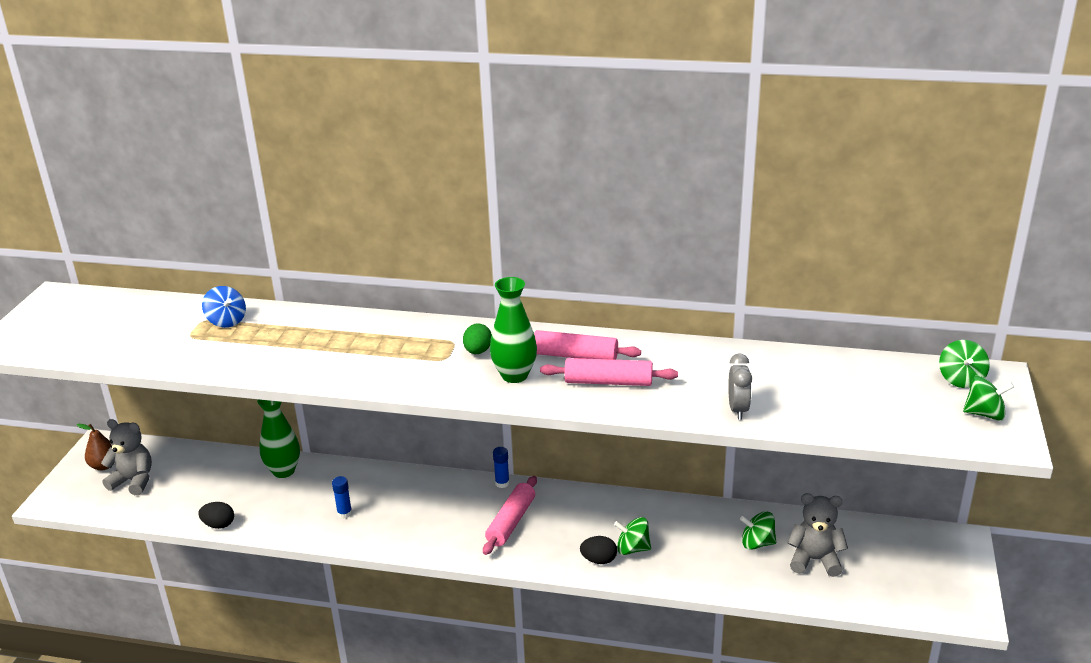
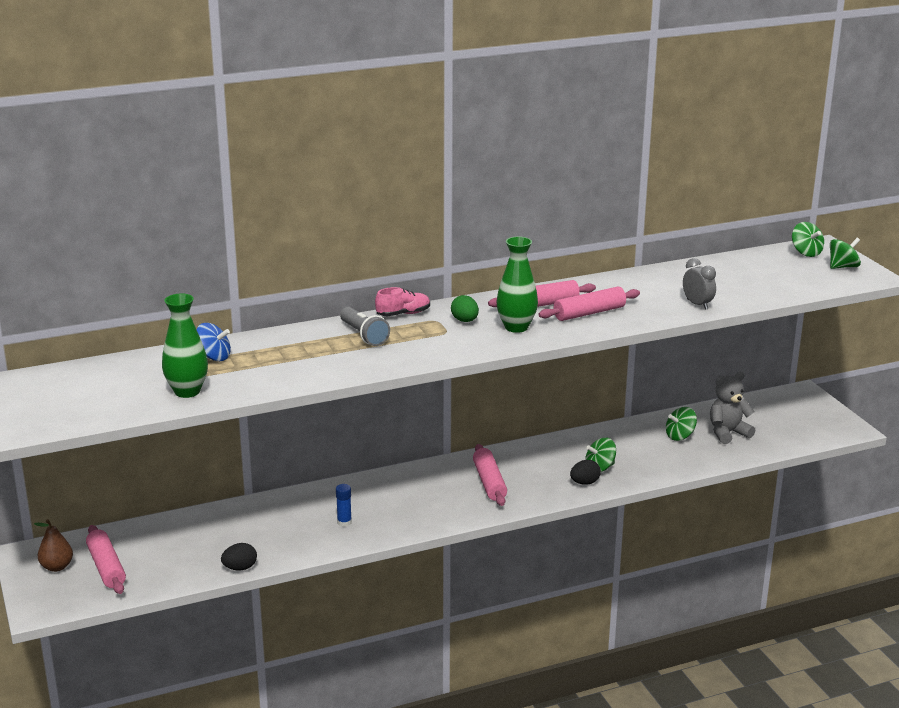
camera: 35 degrees left, 5 degrees down
grey teddy bear [101,419,152,495] -> pink rolling pin [86,525,126,594]
green vase [257,400,300,478] -> green vase moved to [162,293,208,398]
blue glue stick [493,447,510,488] -> none
none -> grey flashlight [340,307,390,346]
none -> pink shoe [375,287,430,316]

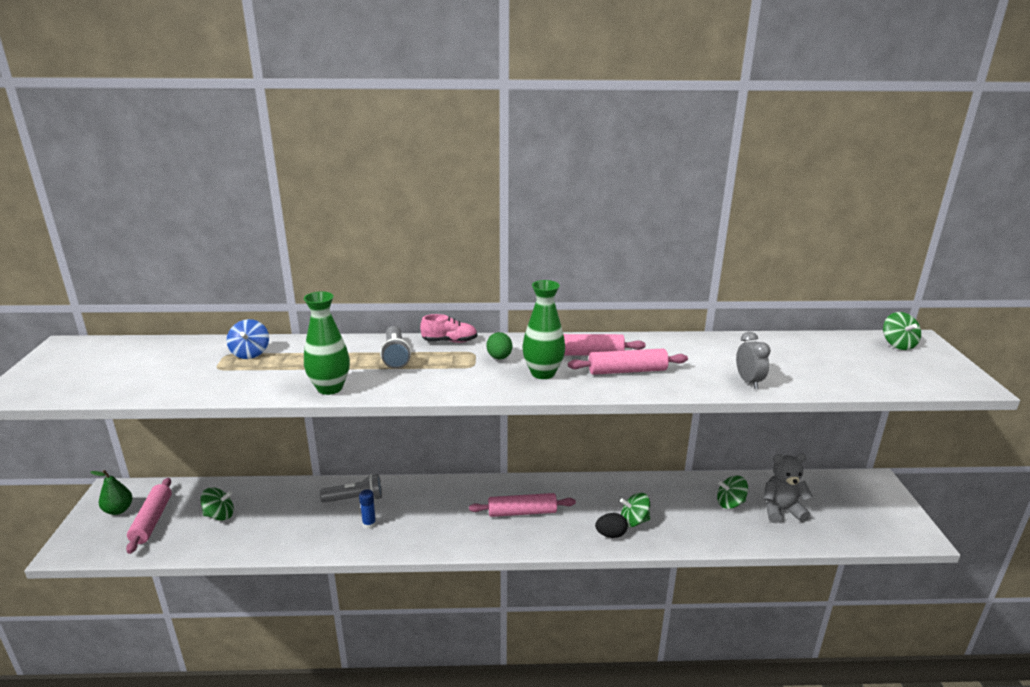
camera: 20 degrees right, 0 degrees up
brown pear [34,519,73,572] -> green pear [90,470,133,515]
green vase [162,293,208,398] -> green vase moved to [304,291,350,395]
blue spinning top [196,323,231,361] -> blue spinning top turned 45 degrees clockwise [227,319,269,359]
black egg [221,543,257,571] -> none
pink rolling pin [473,444,507,506] -> pink rolling pin turned 75 degrees clockwise [469,493,576,517]
green spinning top [830,238,861,269] -> green spinning top moved to [201,487,234,521]
none -> grey flashlight [320,474,382,503]

